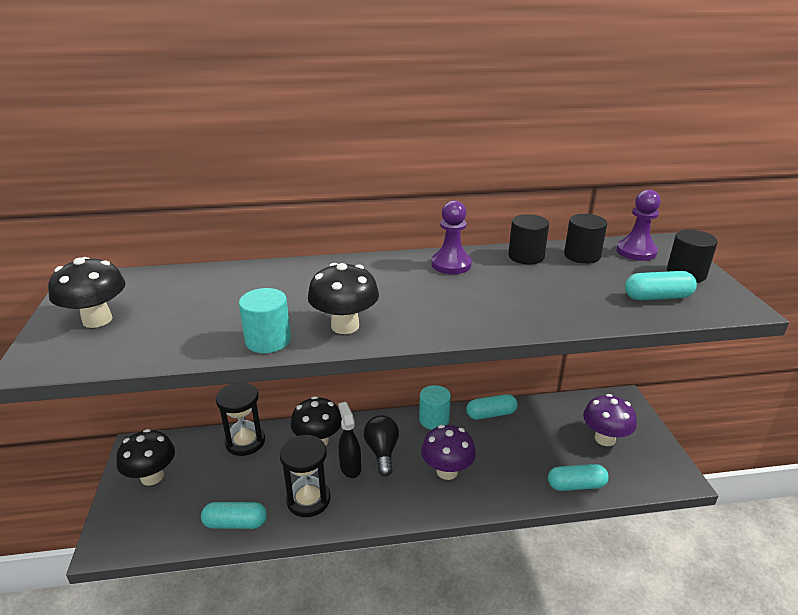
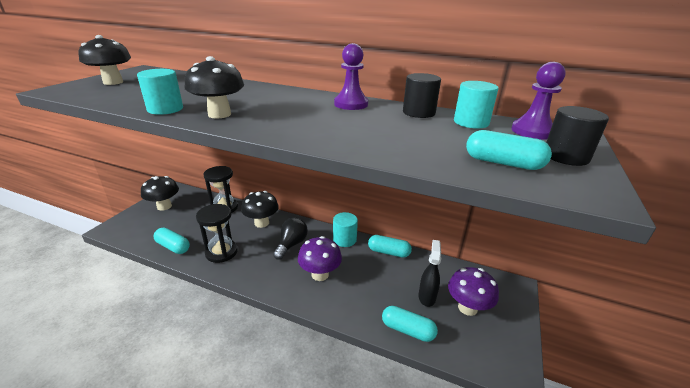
camera: 30 degrees right, 0 degrees up
black spray bottle [338,402,361,478] -> black spray bottle moved to [418,240,441,307]
black cylinder [564,214,607,264] -> turquoise cylinder [454,81,499,129]

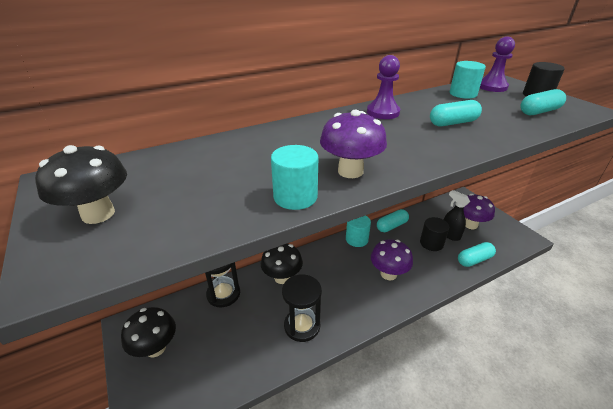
camera: 50 degrees left, 5 degrees up
turquoise capsule [154,228,190,254] -> turquoise capsule moved to [430,100,482,126]
black mushroom [184,56,244,119] -> purple mushroom [320,110,387,178]
black light bulb [273,217,308,260] -> none
black cylinder [403,73,441,118] -> black cylinder moved to [420,217,449,251]

